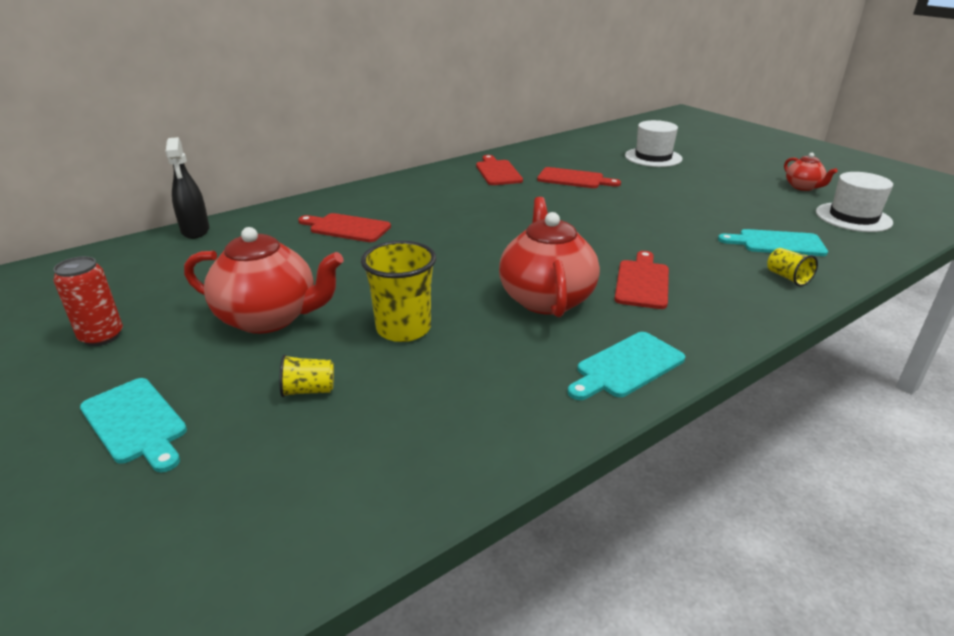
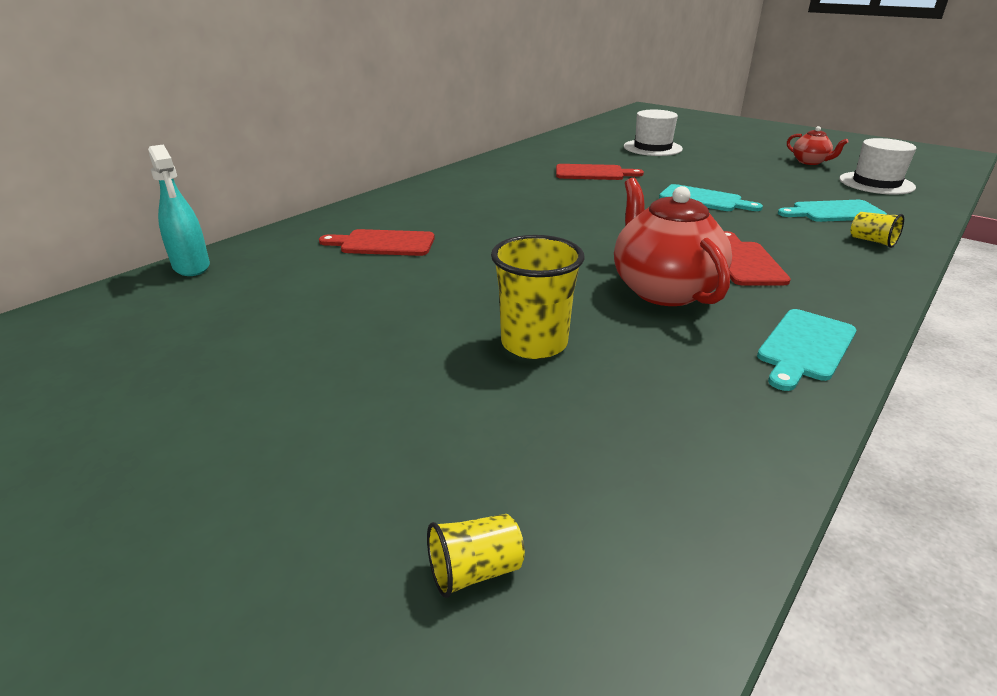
camera: 15 degrees left, 0 degrees up
red can [53,256,123,346] -> none
turquoise cutting board [80,378,187,472] -> turquoise cutting board moved to [659,184,763,211]
black spray bottle [166,137,209,239] -> turquoise spray bottle [148,144,210,276]
red teapot [184,227,344,334] -> none
yellow cup [279,355,334,397] -> yellow cup moved to [427,514,525,598]
red cutting board [476,155,523,185] -> none

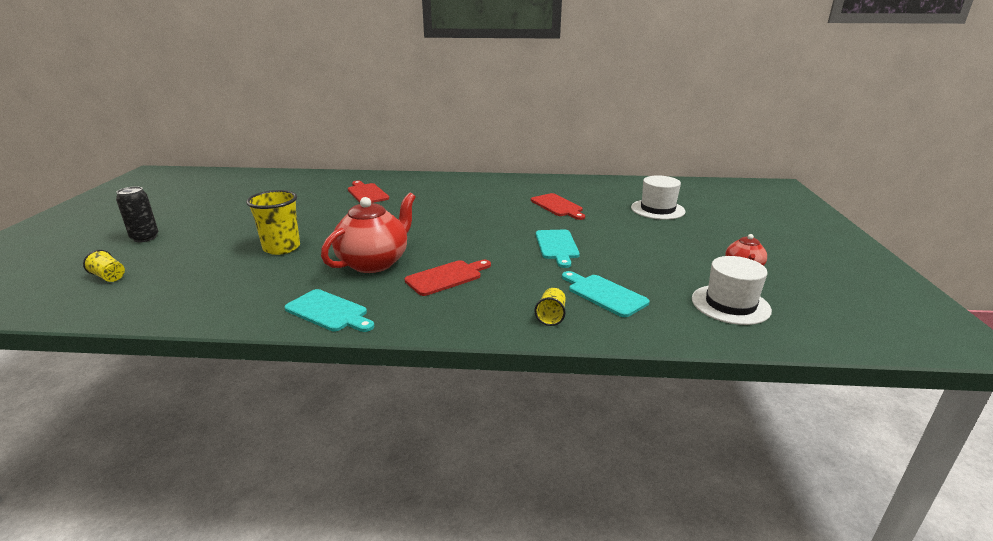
camera: 55 degrees right, 5 degrees down
turquoise spray bottle [148,144,210,276] -> none
turquoise cutting board [757,309,856,391] -> turquoise cutting board turned 150 degrees counterclockwise [284,289,374,332]
none -> black can [116,186,159,242]

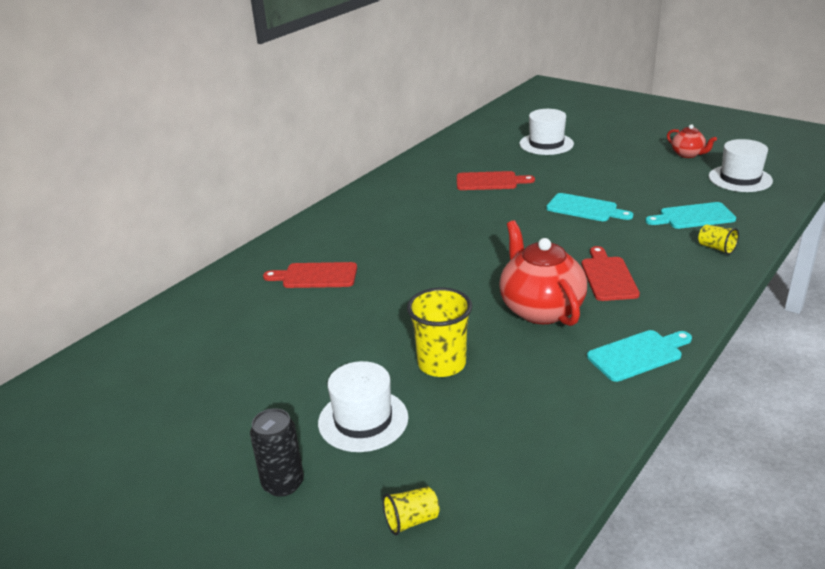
camera: 55 degrees left, 5 degrees up
none -> white hat [318,361,409,452]

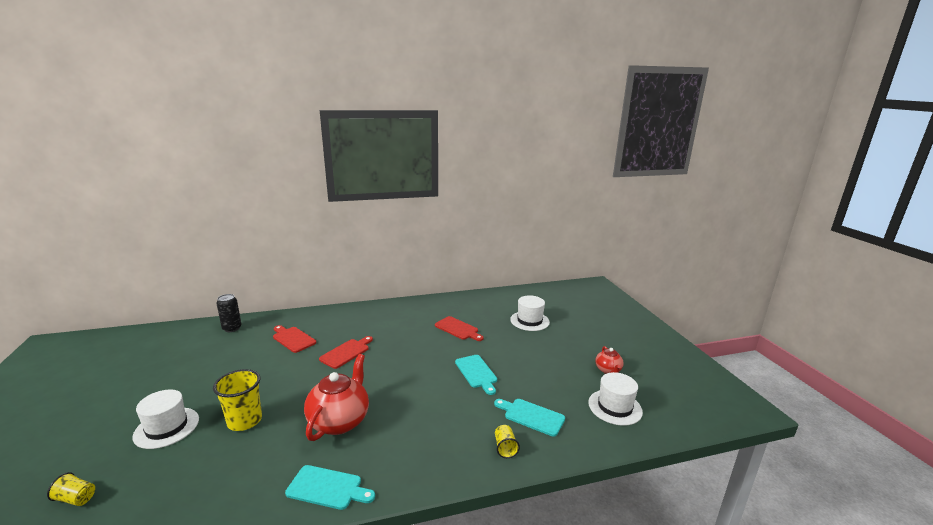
camera: 35 degrees right, 10 degrees down
black can [250,408,304,497] -> black can moved to [217,294,242,332]
red cutting board [582,246,640,301] -> red cutting board moved to [319,336,373,369]

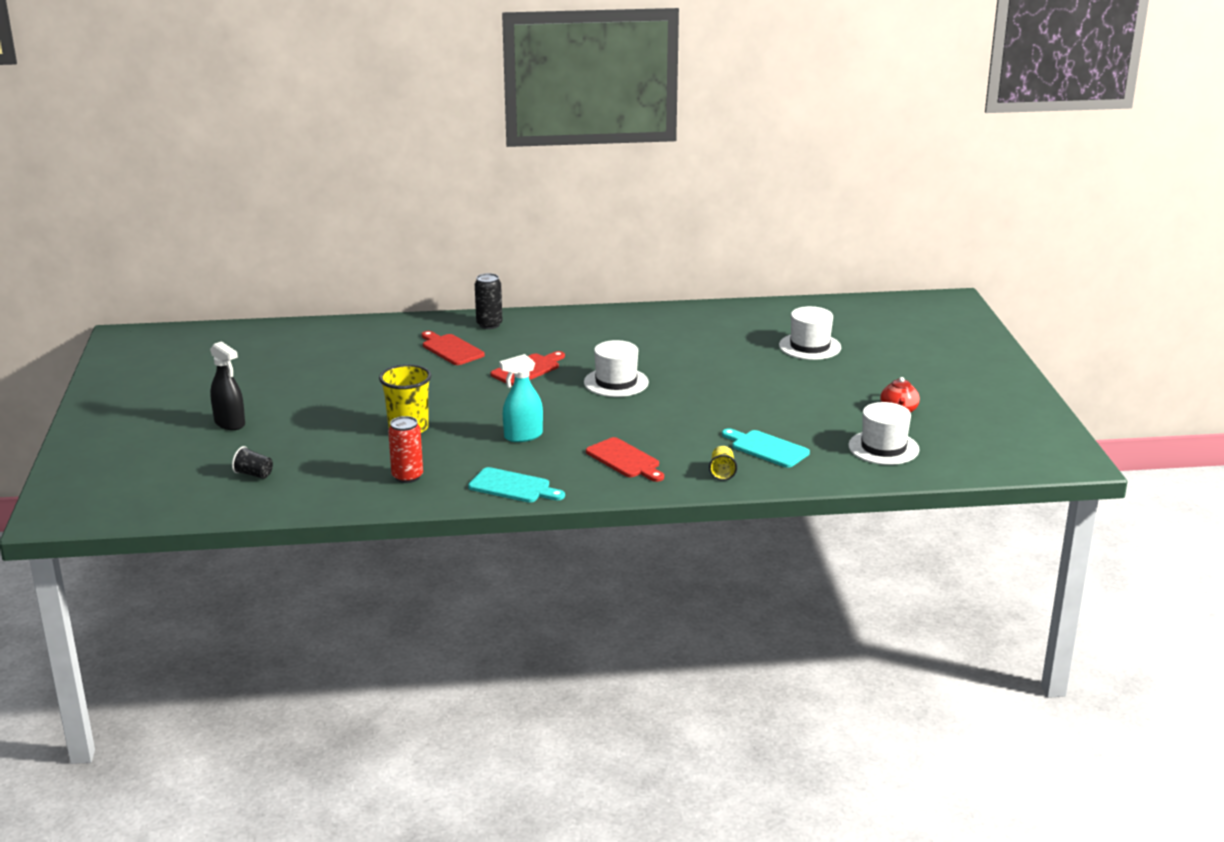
camera: 10 degrees right, 5 degrees up
yellow cup [47,472,95,506] -> black cup [232,446,273,479]
white hat [132,389,199,449] -> white hat moved to [584,340,649,397]
black can [217,294,242,332] -> black can moved to [475,273,502,329]
red teapot [304,354,369,441] -> turquoise spray bottle [499,354,543,442]
red cutting board [435,316,484,341] -> red cutting board moved to [586,437,664,482]
turquoise cutting board [455,355,497,395] -> none
none -> black spray bottle [210,341,245,430]
none -> red can [388,416,423,483]

